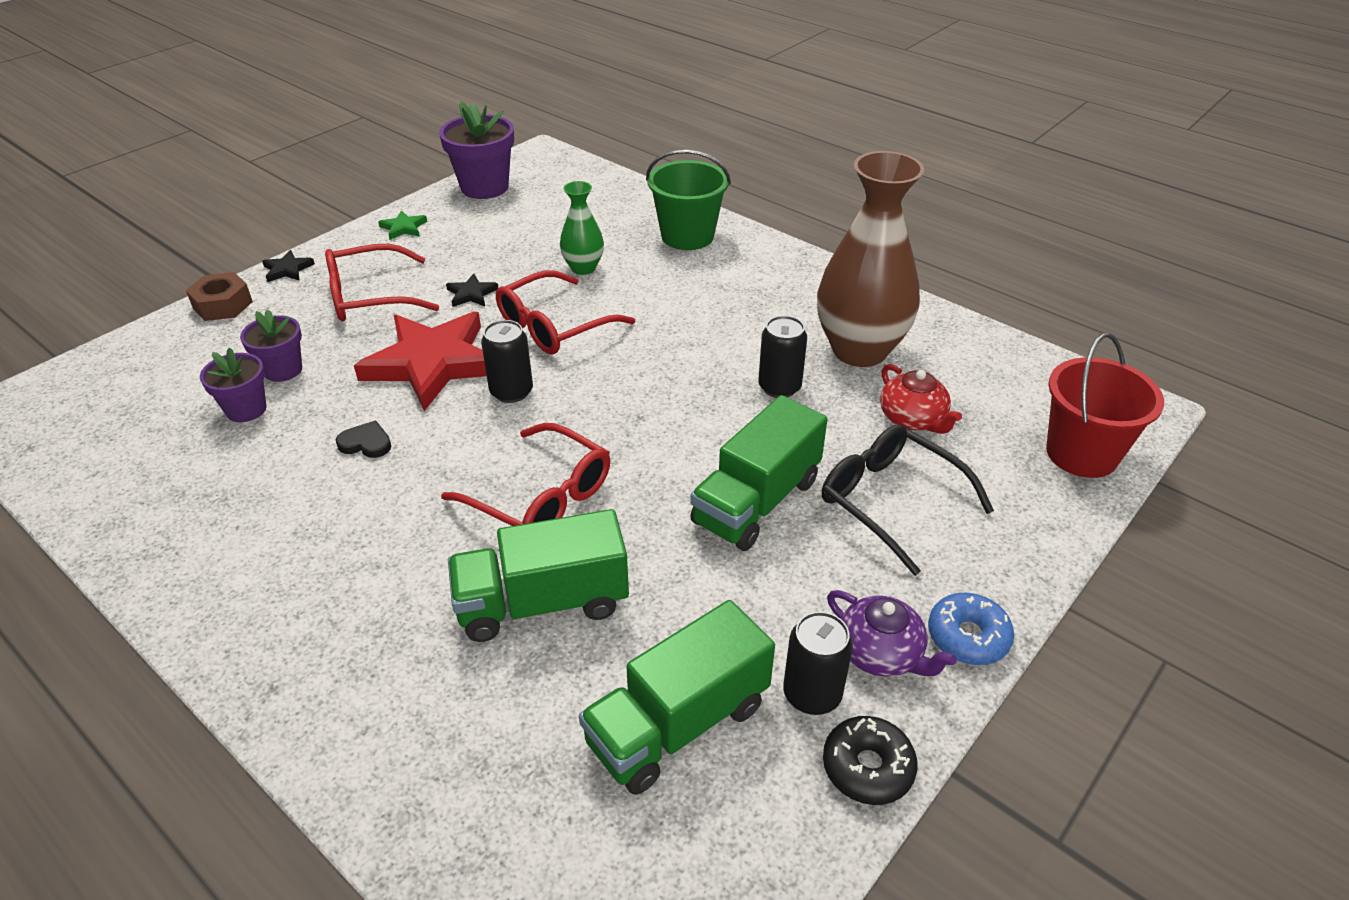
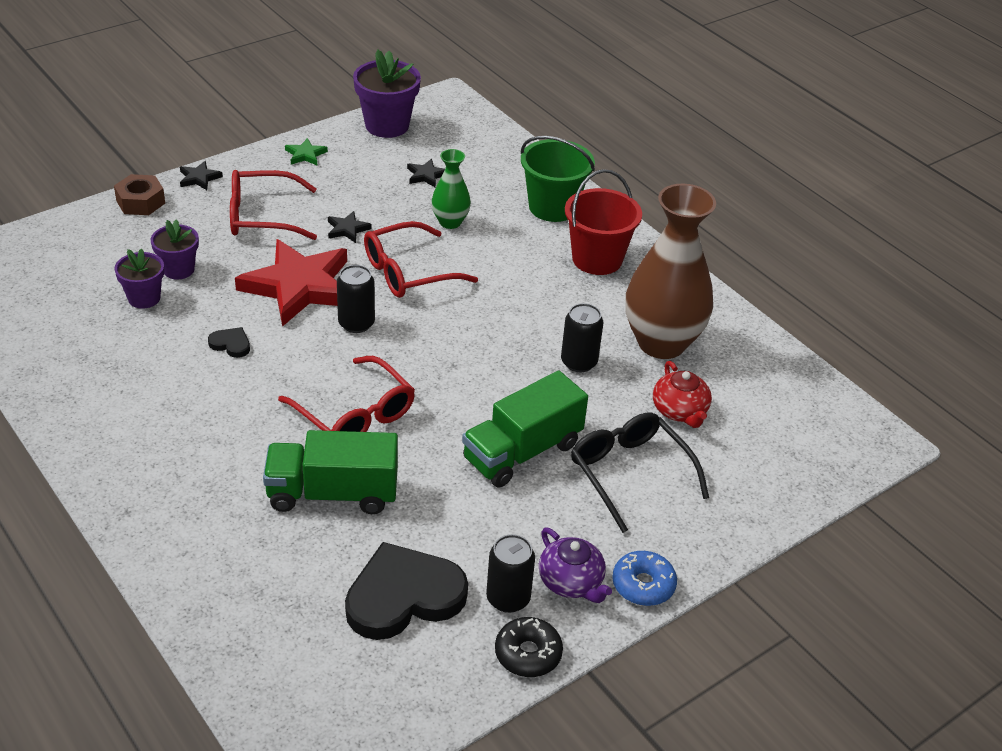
camera: 10 degrees right, 0 degrees up
green truck [579,600,775,795] -> black heart [345,542,468,640]
red bucket [1046,333,1164,478] -> red bucket moved to [565,169,642,275]
none -> black star [407,159,445,188]

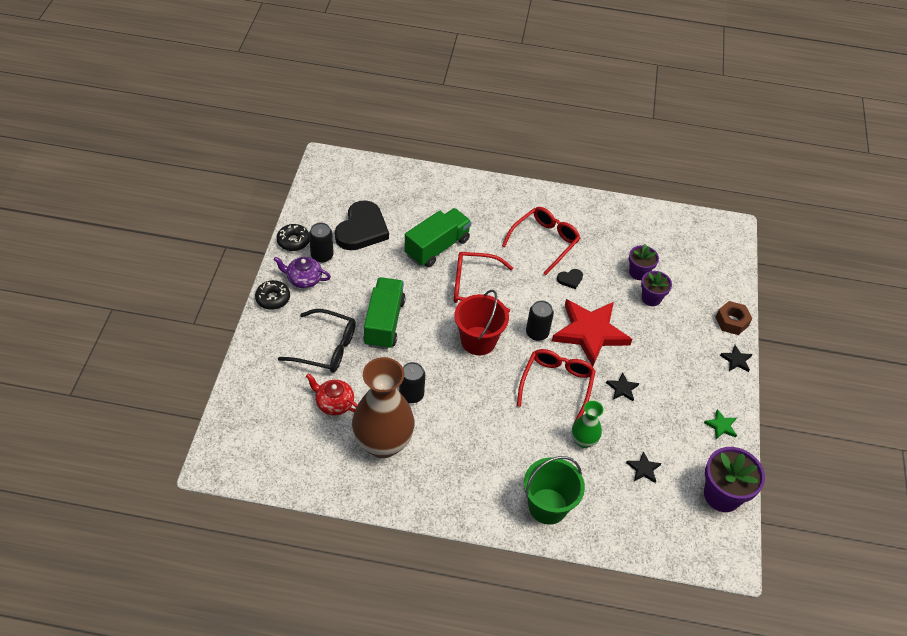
camera: 135 degrees right, 10 degrees up
red glasses [230,170,317,240] -> red glasses moved to [502,207,580,275]
red bucket [565,169,642,275] -> red bucket moved to [454,290,509,355]
blue donut [612,551,677,606] -> black donut [255,280,290,310]

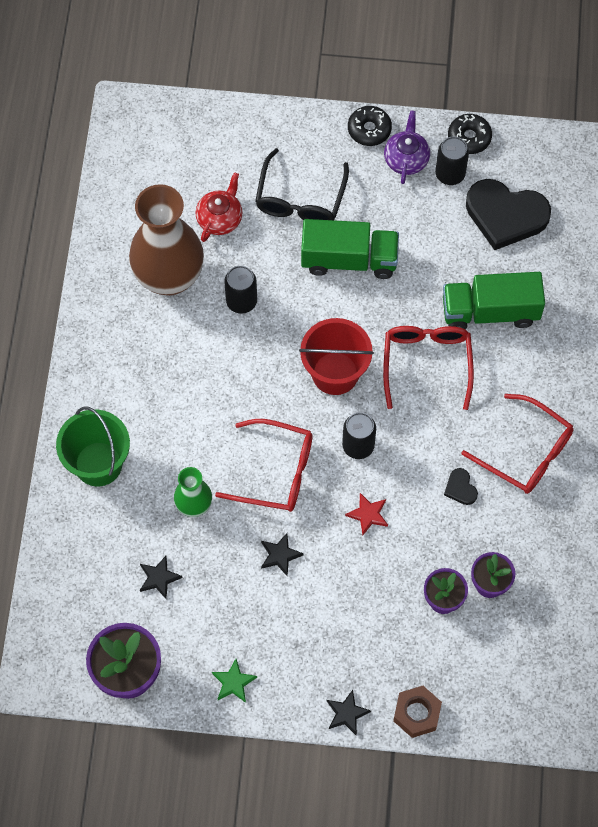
camera: 90 degrees right, 15 degrees up
green truck [404,208,472,267] -> green truck turned 135 degrees clockwise [443,272,545,329]
red star [552,299,632,366] -> red star [345,493,388,535], size x0.40

